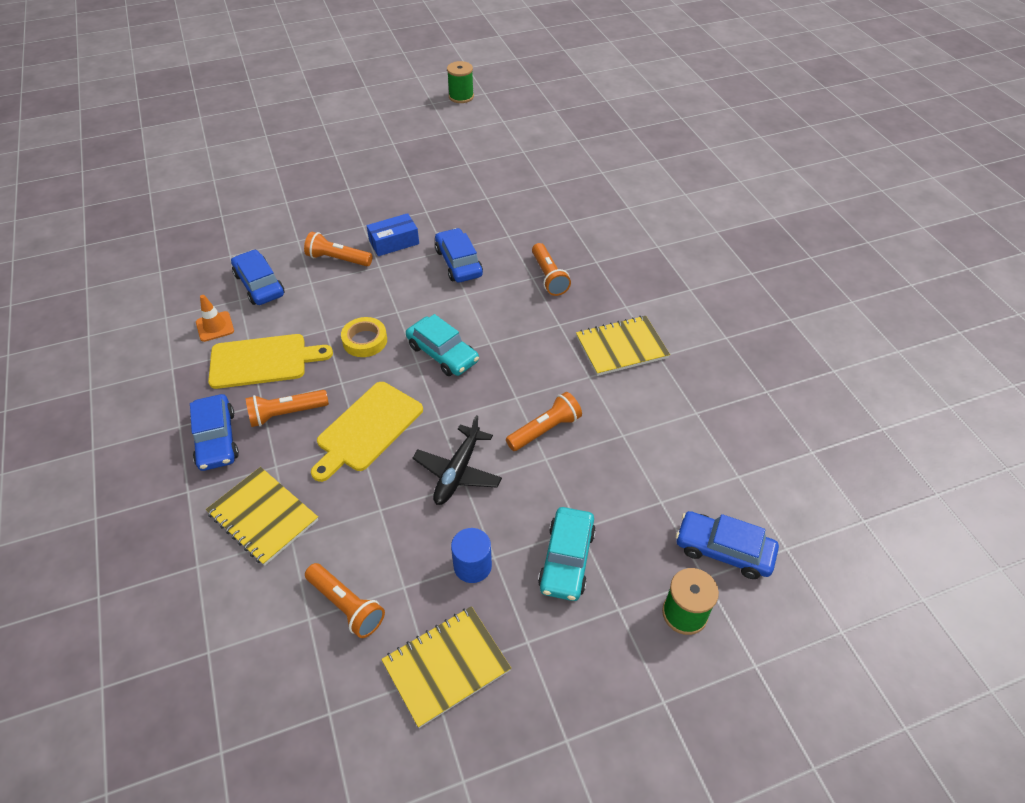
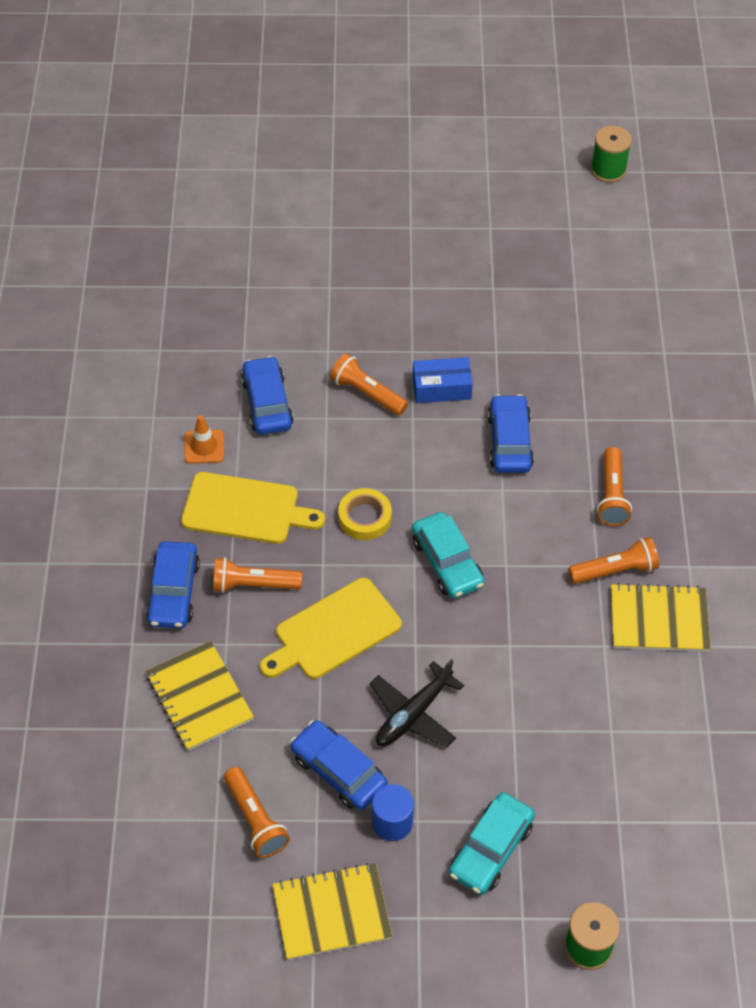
camera: 20 degrees right, 5 degrees up
orange flashlight [506,392,582,451] -> orange flashlight moved to [568,537,659,584]
blue car [676,511,779,579] -> blue car moved to [290,720,388,810]

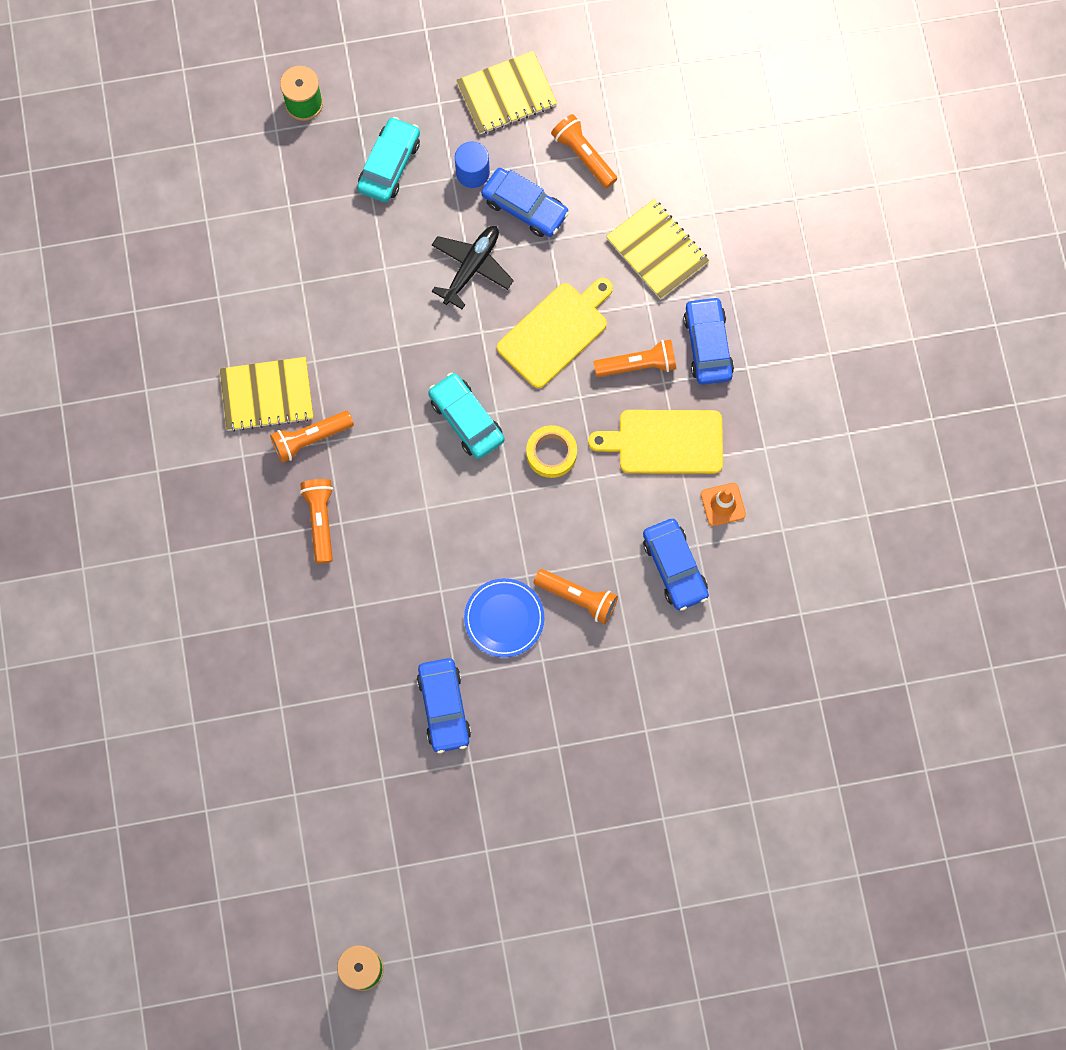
camera: 170 degrees right, 20 degrees up
blue box [412,357,473,403] -> blue plate [464,578,544,657]
blue car [487,394,534,473] -> blue car moved to [417,658,471,753]

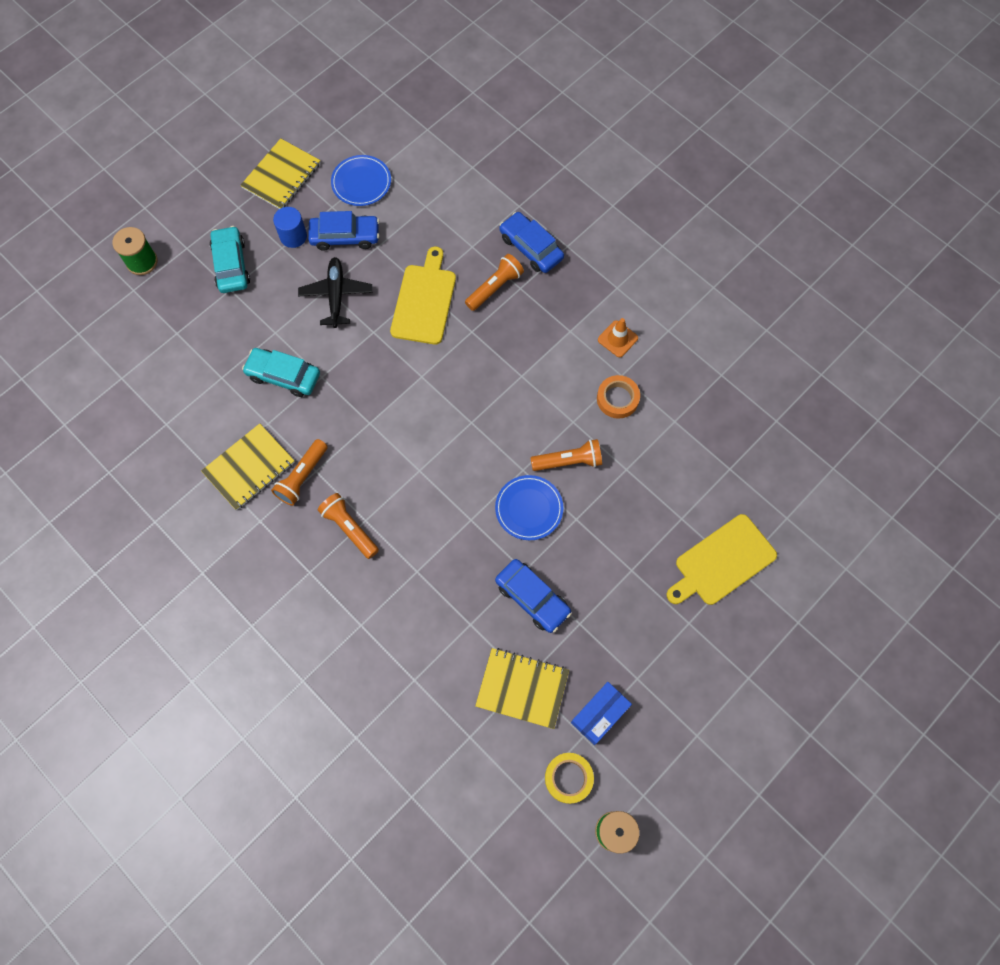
camera: 35 degrees left, 5 degrees down
turquoise car [428,373,505,459] -> turquoise car moved to [242,348,320,397]
yellow tape [526,425,577,478] -> yellow tape moved to [545,753,594,804]
orange flashlight [551,114,617,188] -> blue plate [331,155,391,206]
yellow cutting board [588,410,723,474] -> yellow cutting board moved to [667,514,777,605]
yellow notebook [606,199,709,300] -> yellow notebook moved to [475,648,569,729]
blue car [643,519,709,611] -> orange tape [597,375,640,419]
none -> blue box [571,682,632,745]

